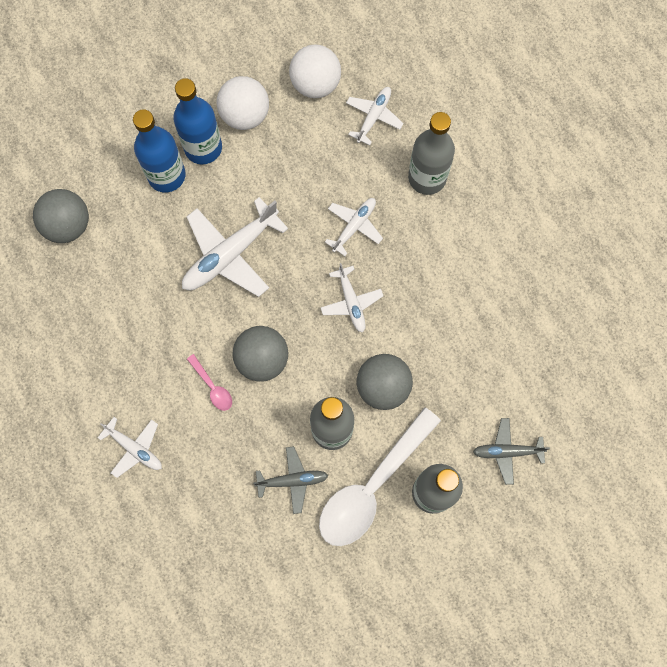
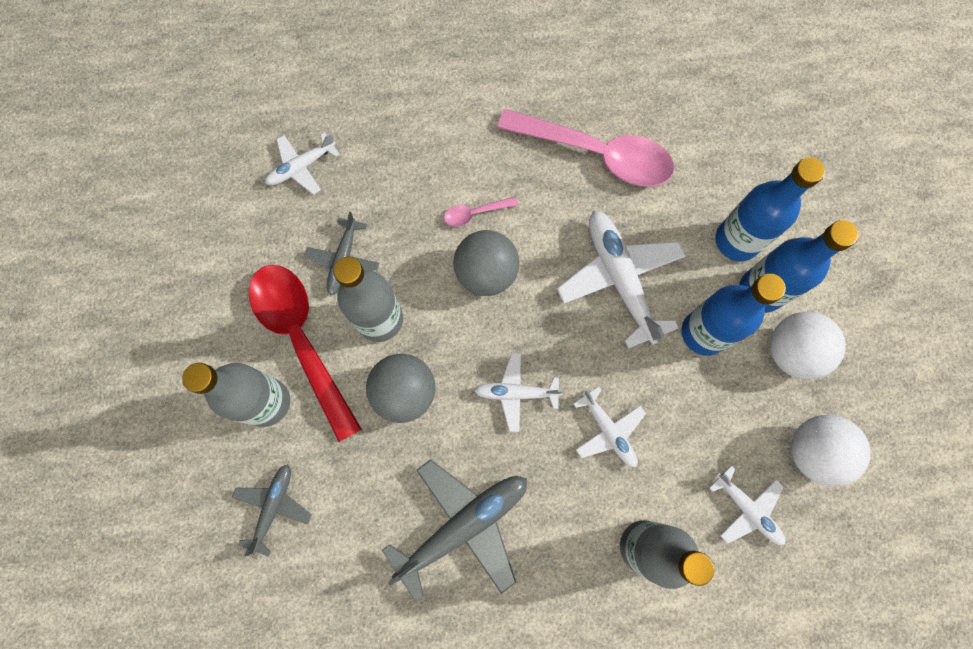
camera: 110 degrees right, 0 degrees up
grey ball [33,189,89,243] -> none
white plane [98,417,162,478] -> white plane moved to [265,132,340,195]
white spoon [319,407,441,546] -> red spoon [249,265,362,442]
none -> grey plane [382,459,527,602]
none -> pink spoon [497,109,674,186]
none -> blue bottle [681,274,786,356]

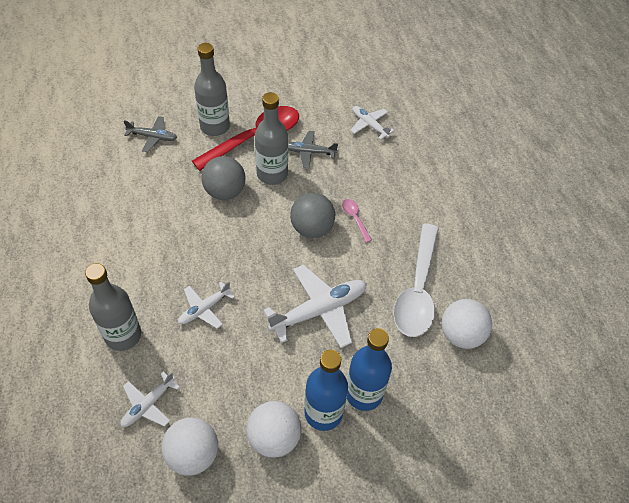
camera: 80 degrees right, 20 degrees down
grey plane [382,459,527,602] -> none
white plane [474,353,564,432] -> none
pink spoon [497,109,674,186] -> white spoon [393,223,439,337]
blue bottle [681,274,786,356] -> none
none -> white ball [442,299,492,349]

